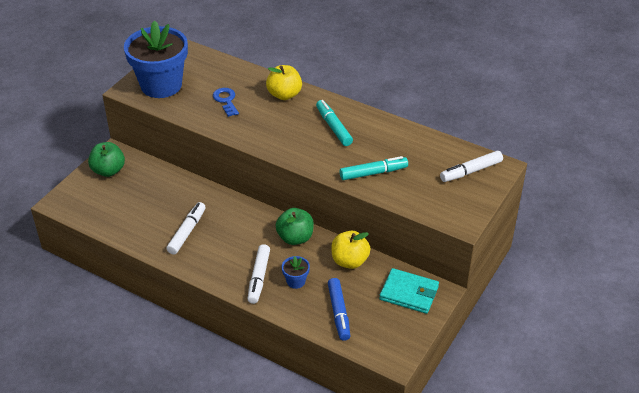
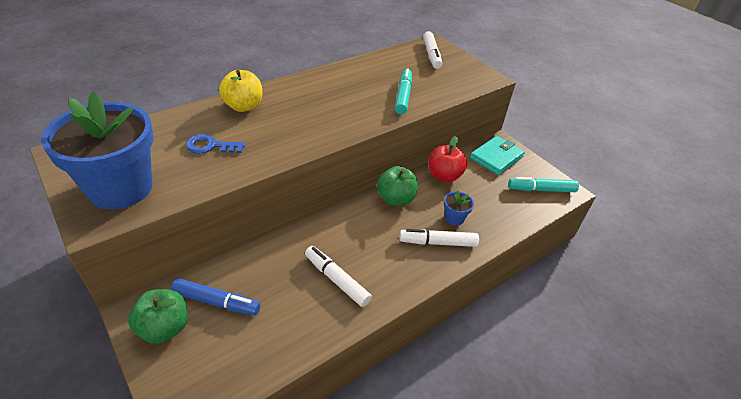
camera: 70 degrees left, 0 degrees up
white marker [248,244,270,304] -> white marker turned 150 degrees clockwise [400,229,479,247]
turquoise marker [316,100,353,146] -> turquoise marker moved to [508,177,579,192]
blue marker [328,278,350,341] -> blue marker moved to [171,278,260,316]
yellow apple [331,231,370,269] -> red apple [429,136,467,182]

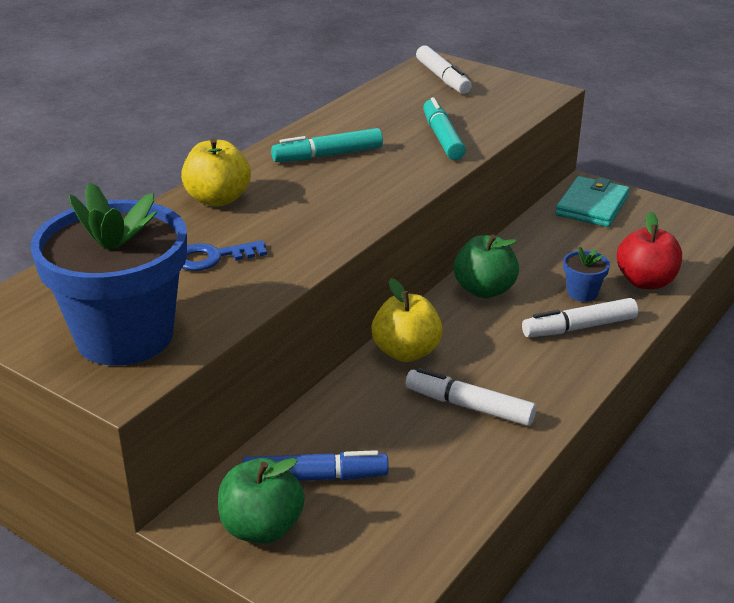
camera: 15 degrees left, 10 degrees down
red apple [429,136,467,182] -> red apple moved to [617,212,682,289]
turquoise marker [508,177,579,192] -> turquoise marker moved to [271,128,383,162]
none -> yellow apple [371,278,443,362]

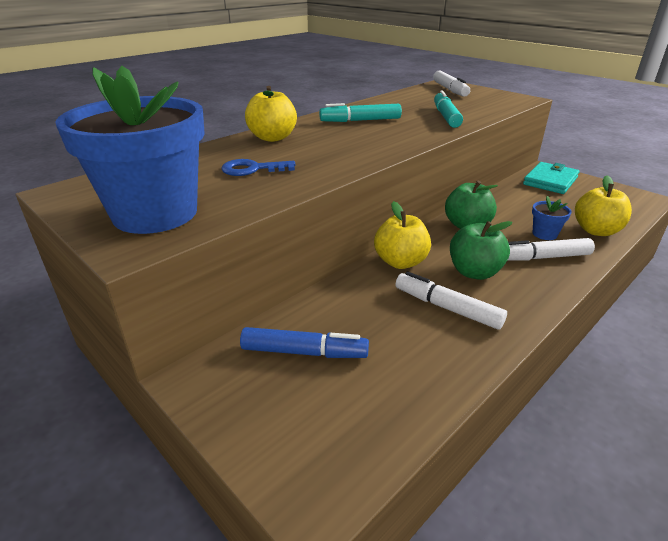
camera: 10 degrees right, 0 degrees up
green apple [218,458,305,544] -> green apple moved to [450,221,513,280]
red apple [617,212,682,289] -> yellow apple [575,175,632,236]

